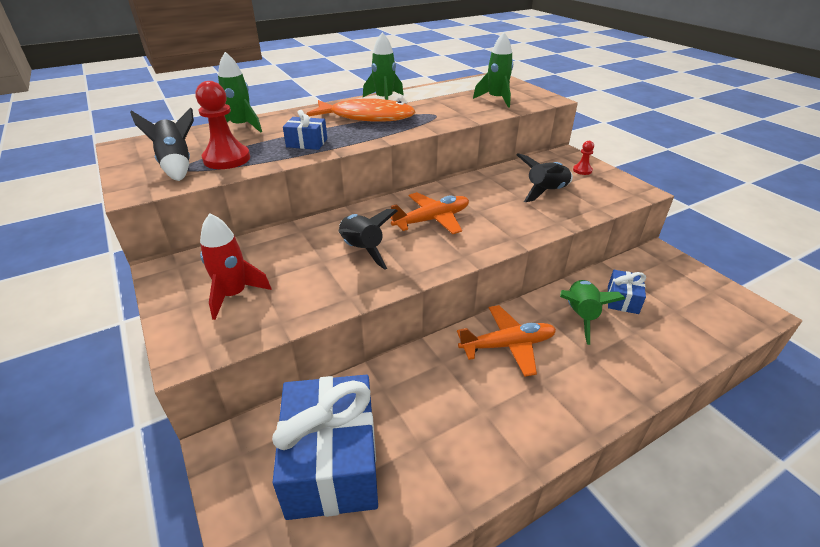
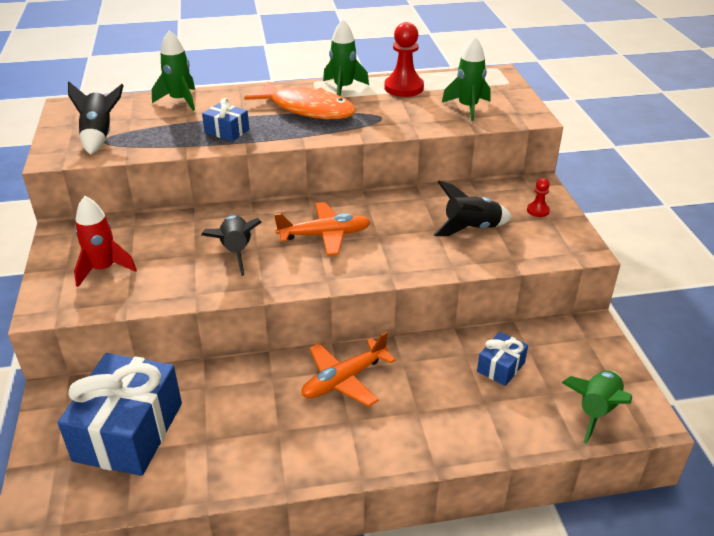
camera: 20 degrees right, 0 degrees up
red pawn [196,81,250,169] -> red pawn moved to [384,22,424,97]
orange plane [457,305,556,377] -> orange plane turned 135 degrees clockwise [301,332,396,407]
green rocket [560,280,625,345] -> green rocket moved to [562,371,632,444]

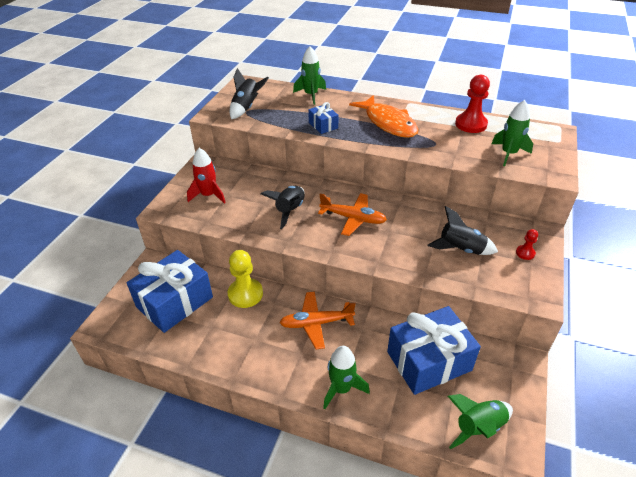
camera: 30 degrees right, 5 degrees up
green rocket [323,20,369,96] -> green rocket moved to [323,346,370,409]
blue gift [477,332,528,386] -> blue gift [387,306,481,395], size x2.11
none -> yellow pawn [227,250,263,308]

